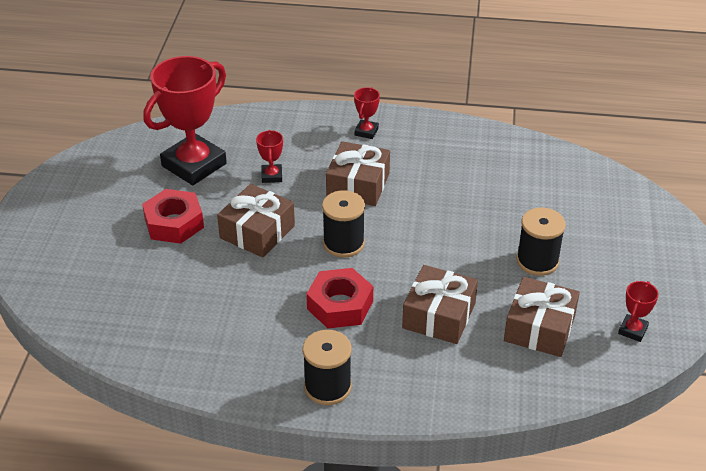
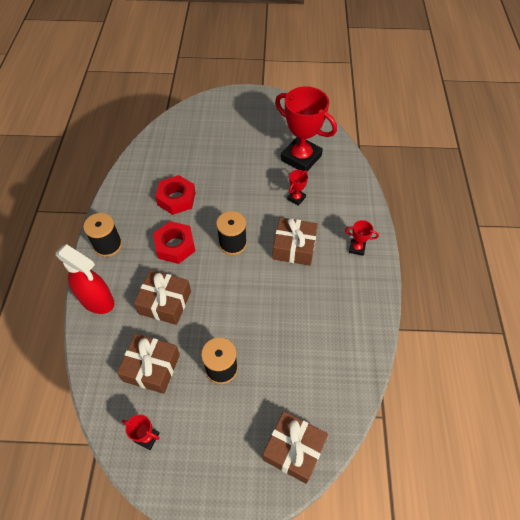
camera: 85 degrees right, 15 degrees up
red nut [142,189,204,244] -> red nut moved to [155,175,196,215]
brown gift [217,184,295,258] -> brown gift moved to [263,411,328,484]
red trophy [256,130,283,183] -> red trophy turned 45 degrees counterclockwise [287,170,308,206]
none -> red spray bottle [56,244,114,314]

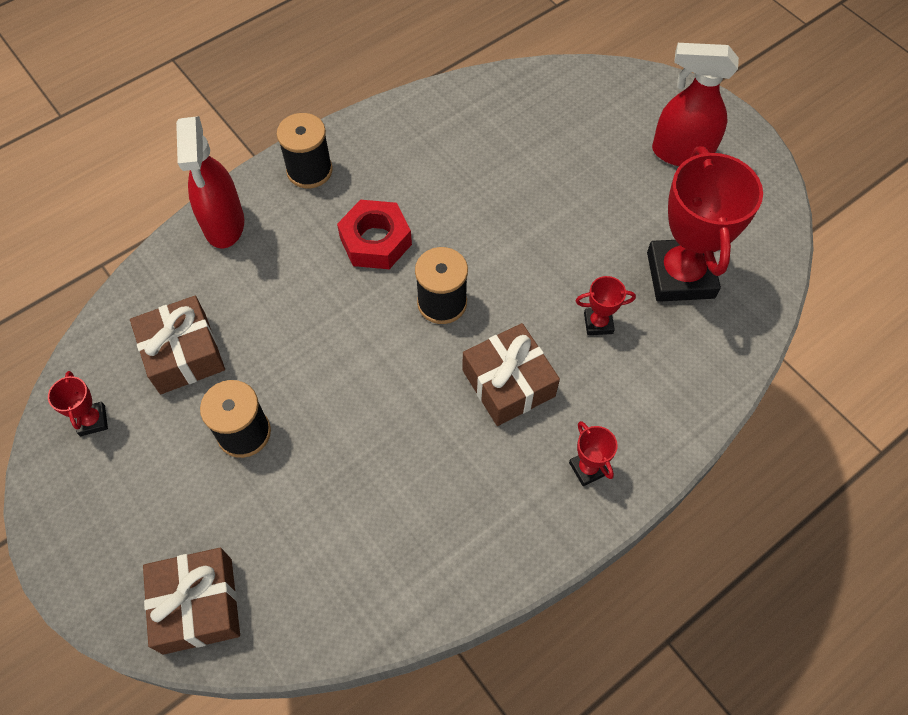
camera: 50 degrees right, 5 degrees up
brown gift [134,270,191,325] -> none
red nut [155,175,196,215] -> none
none -> red spray bottle [652,43,739,166]

